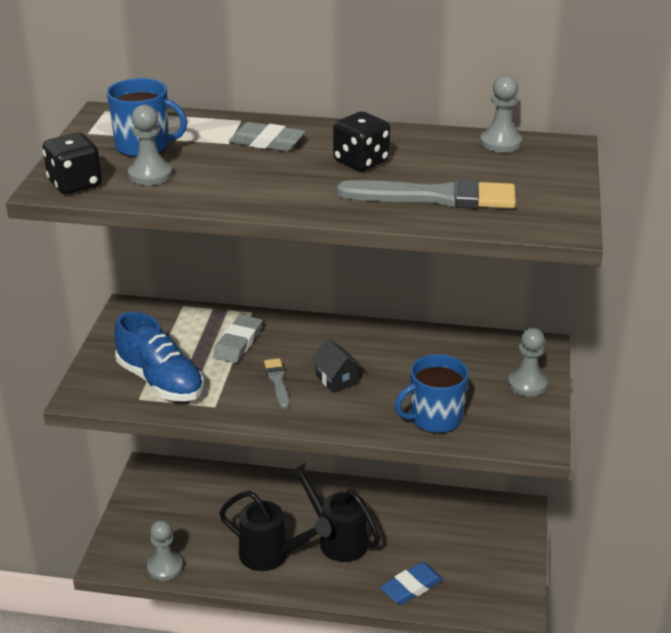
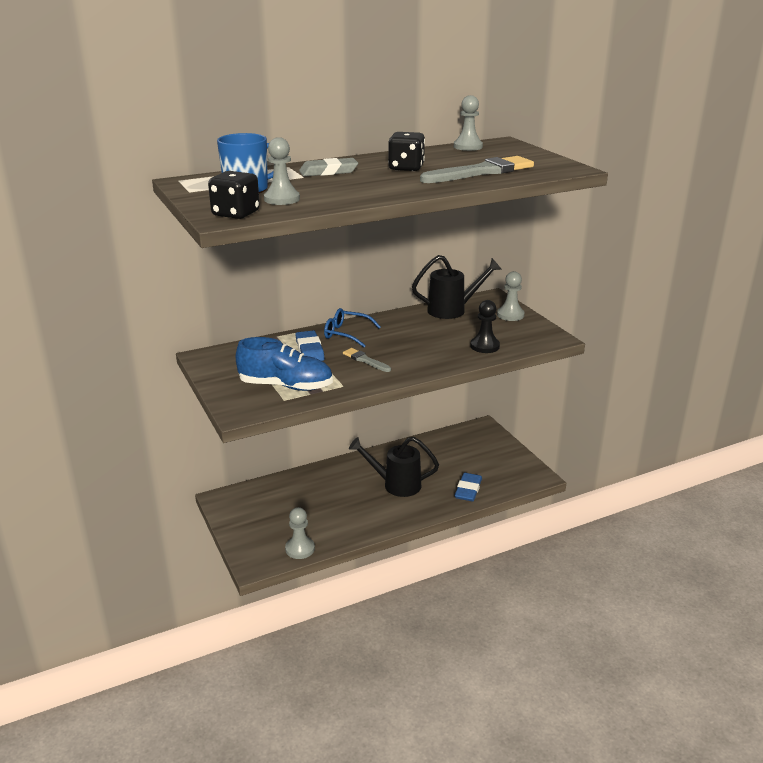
camera: 35 degrees left, 5 degrees down
grey eraser [213,315,262,363] -> blue eraser [296,330,325,361]
black watering can [219,490,331,571] -> black watering can moved to [412,255,502,319]
black house [311,338,363,393] -> none
blue mug [395,354,469,434] -> black pawn [470,300,500,353]
none -> blue glasses [324,308,381,347]

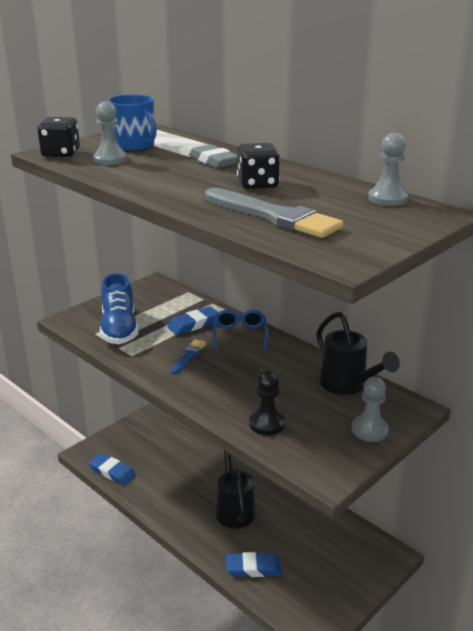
camera: 70 degrees right, 0 degrees up
grey pawn [285,507,315,559] -> blue eraser [89,453,136,485]
grey brush [343,348,391,372] -> blue brush [171,340,206,375]

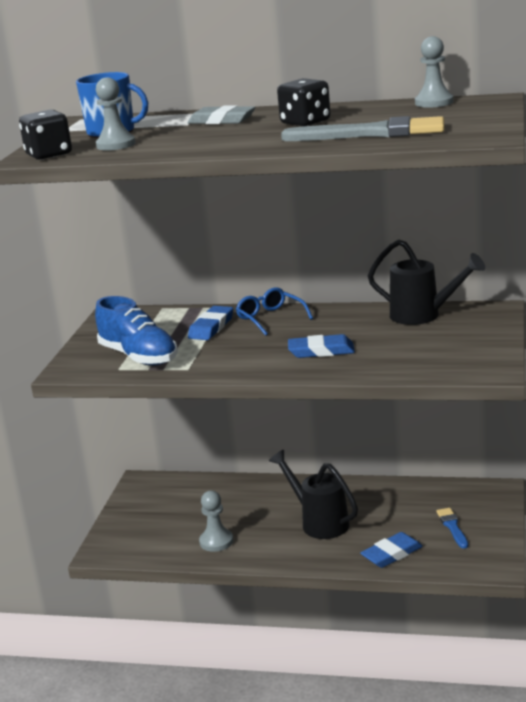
camera: 30 degrees left, 5 degrees down
blue eraser [89,453,136,485] -> blue eraser moved to [288,334,355,358]
blue brush [171,340,206,375] -> blue brush moved to [437,508,468,548]
black pawn [249,371,285,435] -> none
grey pawn [352,377,389,442] -> grey pawn moved to [199,491,233,552]

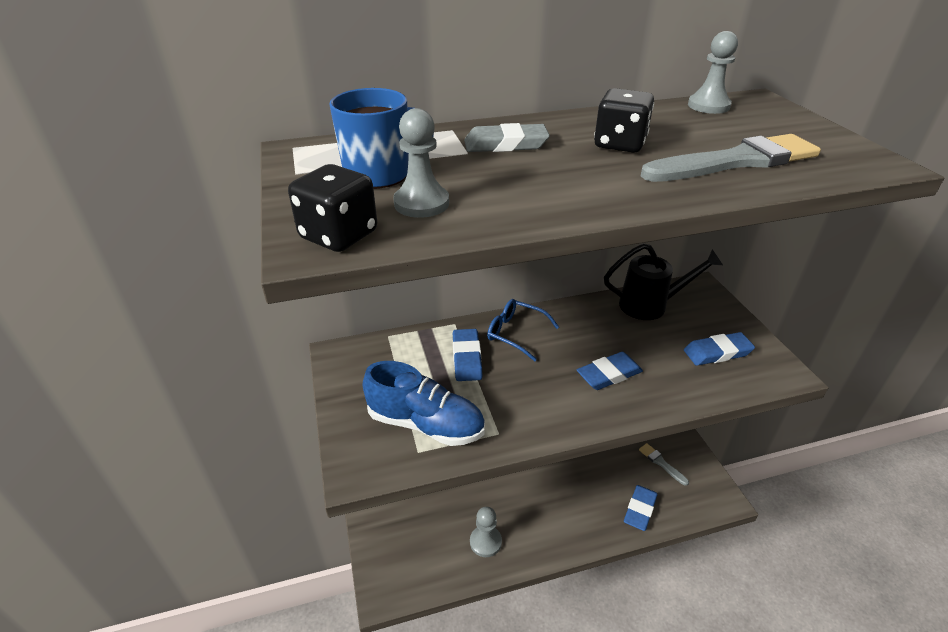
camera: 30 degrees left, 15 degrees up
black watering can [269,450,358,539] -> none
blue brush [437,508,468,548] -> grey brush [639,443,689,486]
none -> blue eraser [684,332,755,366]

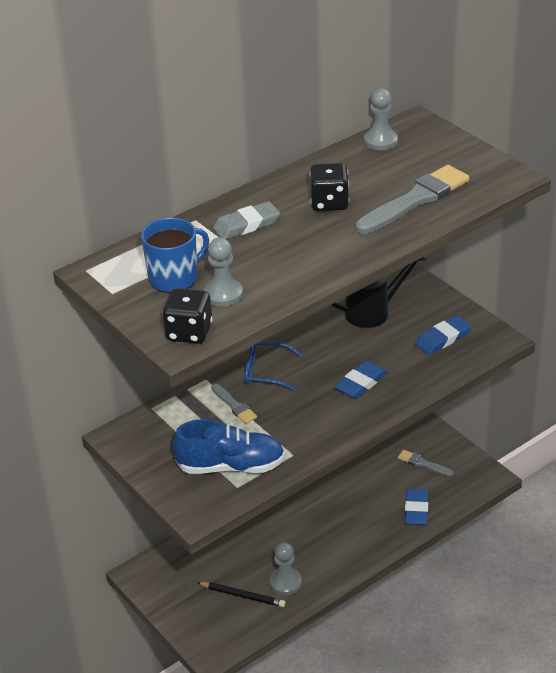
camera: 20 degrees left, 0 degrees up
blue eraser [453,329,482,381] -> grey brush [211,384,257,424]
none -> black pencil [197,582,286,607]

